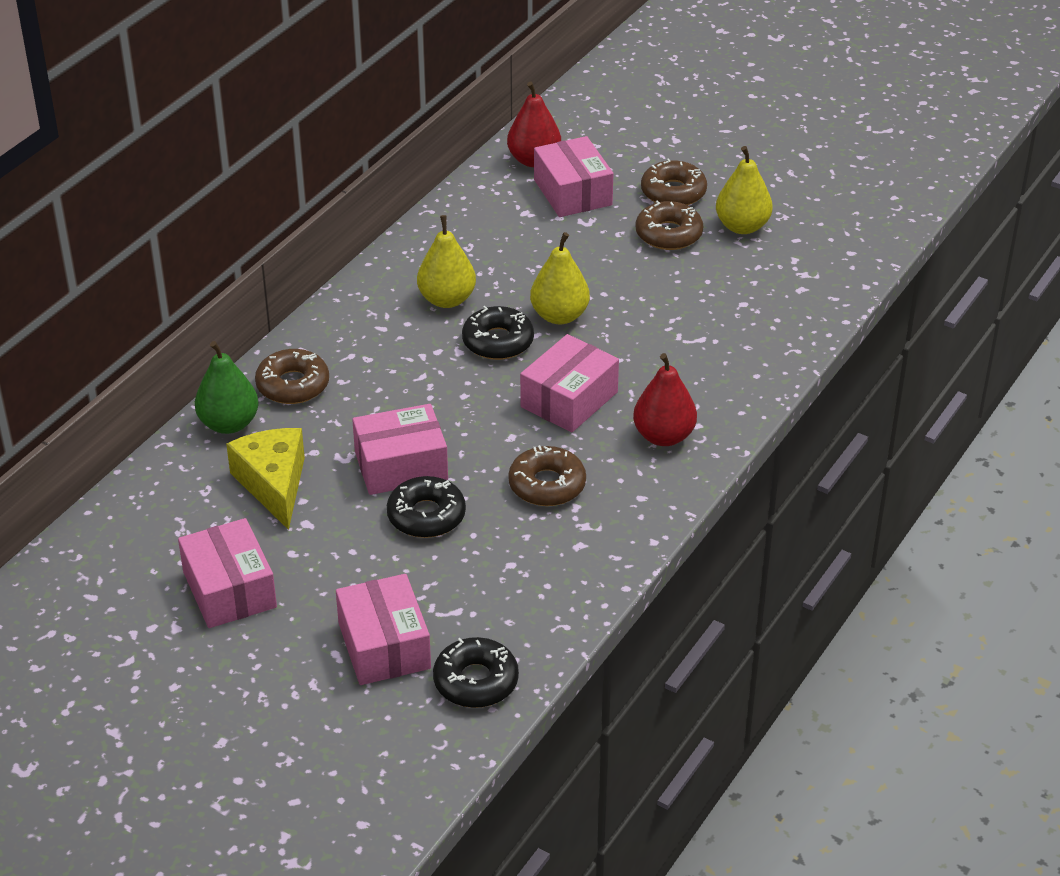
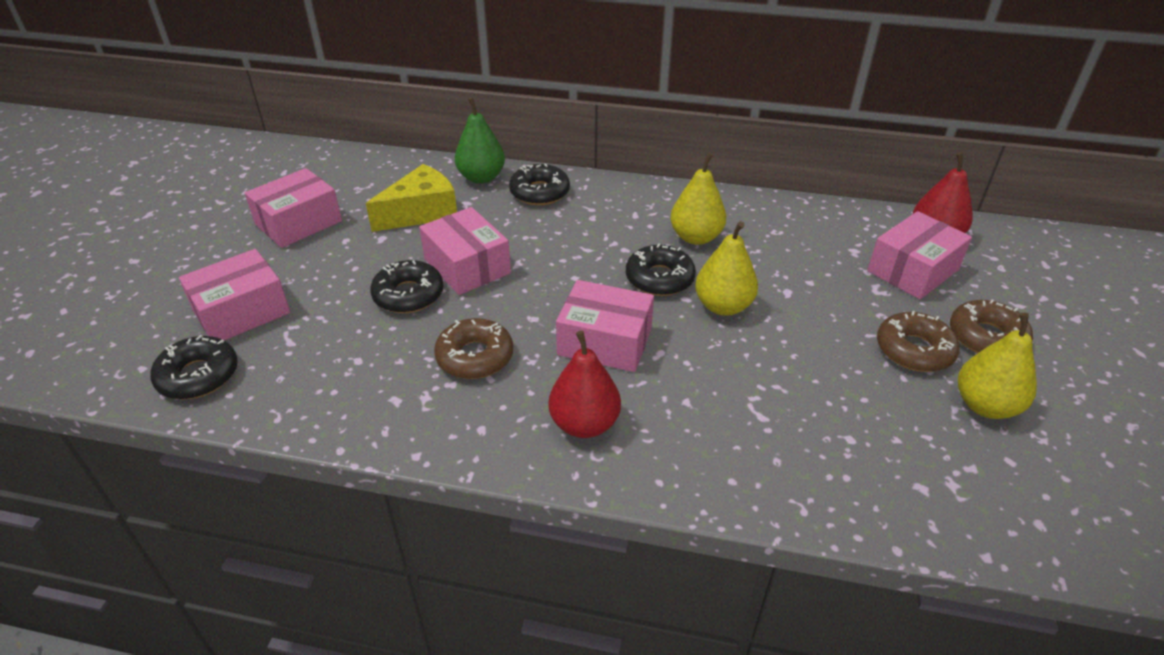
camera: 70 degrees right, 0 degrees up
brown donut [255,349,329,404] -> black donut [509,164,570,205]

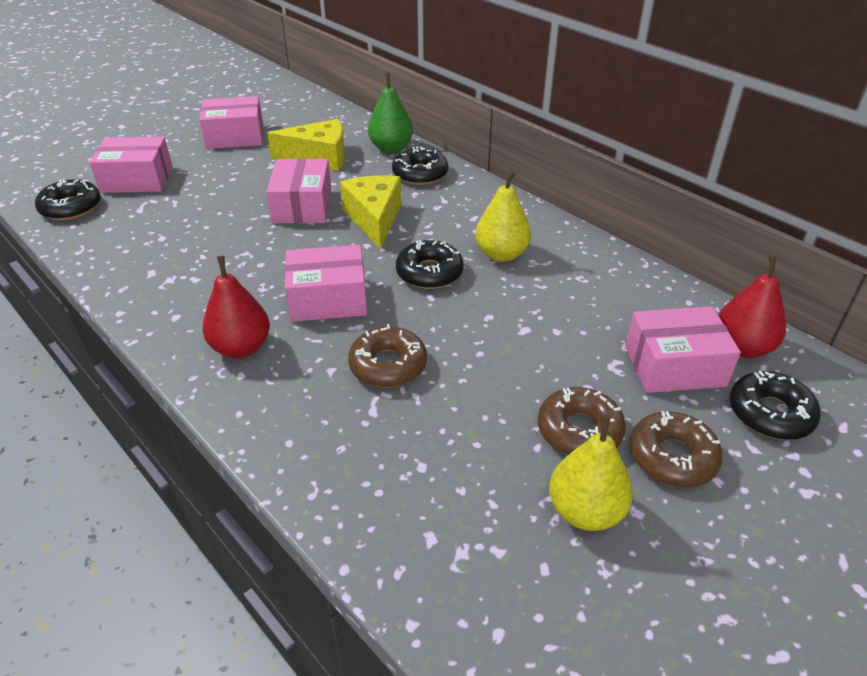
camera: 35 degrees right, 0 degrees up
black donut [370,260,444,313] -> black donut moved to [730,371,821,440]
brown donut [434,318,513,379] -> brown donut moved to [348,324,427,388]
pink box [556,280,654,372] -> pink box turned 60 degrees counterclockwise [285,245,367,322]
yellow pear [695,221,758,316] -> none
none -> yellow cheese [340,175,401,249]

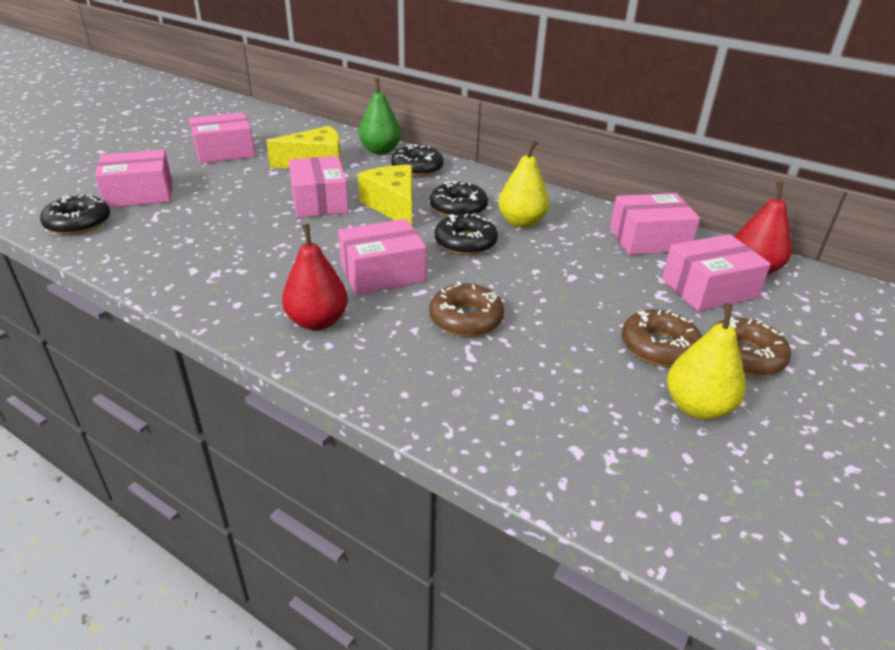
camera: 15 degrees left, 5 degrees down
black donut [730,371,821,440] -> black donut moved to [430,181,488,217]
none -> pink box [610,193,700,255]

